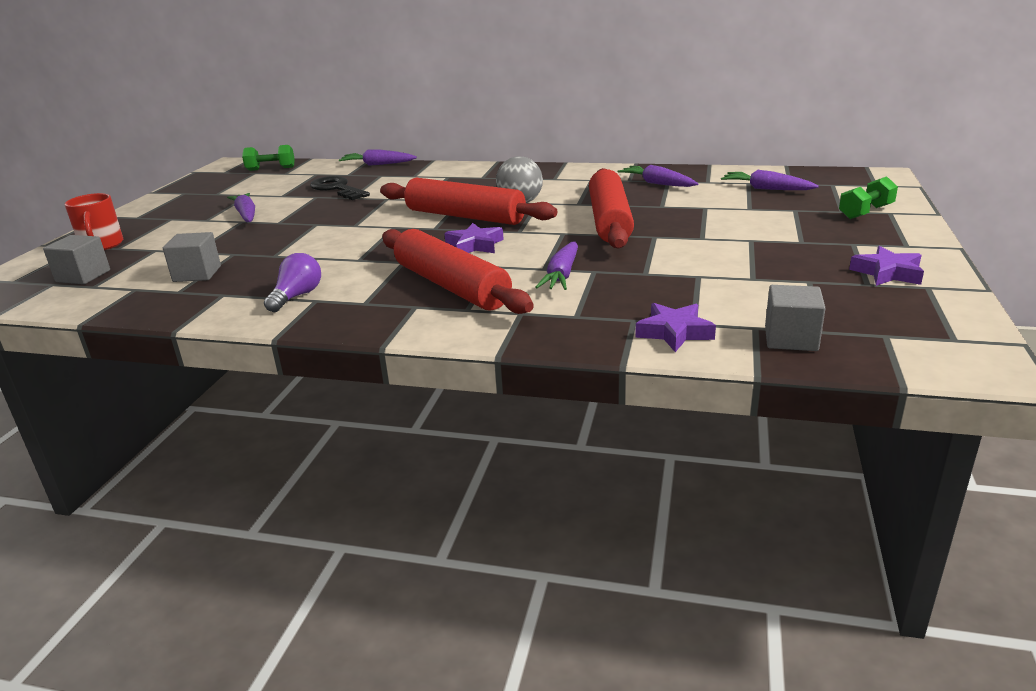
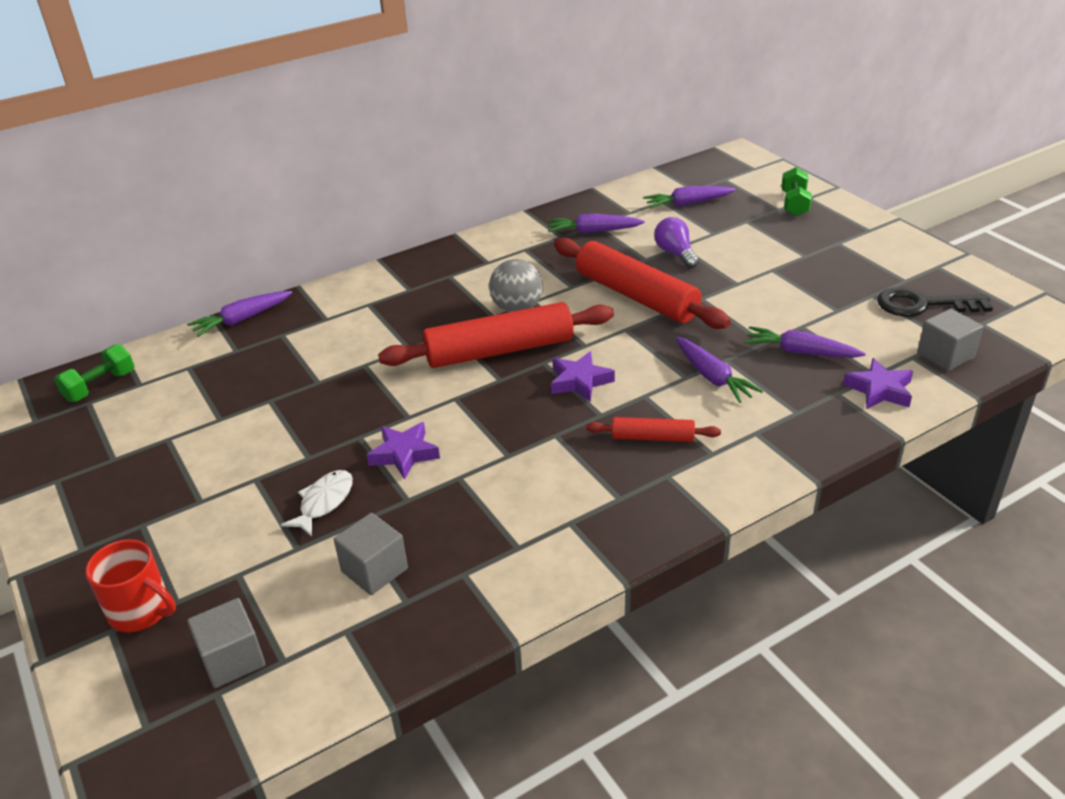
camera: 45 degrees left, 10 degrees up
purple carrot [227,193,255,222] -> purple carrot moved to [744,326,866,358]
purple light bulb [264,253,321,312] -> purple light bulb moved to [654,217,699,268]
black key [310,176,370,200] -> black key moved to [877,288,993,317]
red rolling pin [382,229,534,314] -> red rolling pin [586,417,721,442], size x0.49
purple star [849,246,924,286] -> purple star moved to [367,422,440,480]
none -> white fish [281,470,353,537]

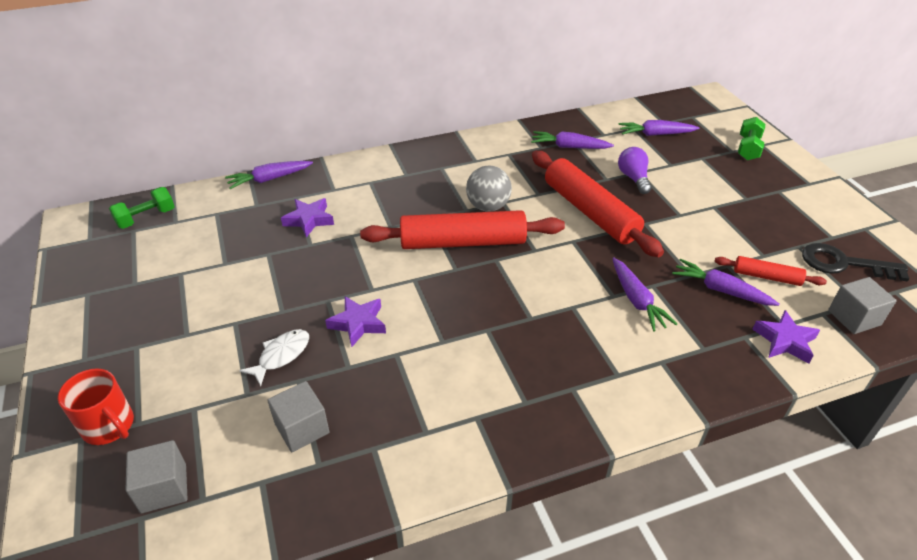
camera: 10 degrees right, 5 degrees up
purple star [551,351,615,402] -> purple star moved to [281,198,334,237]
red rolling pin [586,417,721,442] -> red rolling pin moved to [715,256,827,286]

